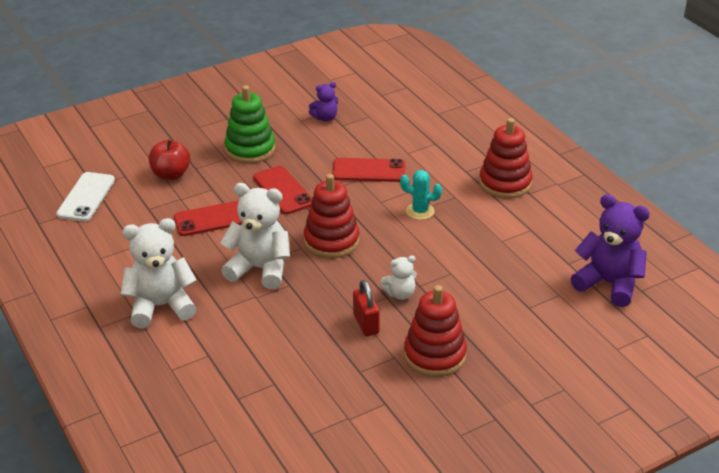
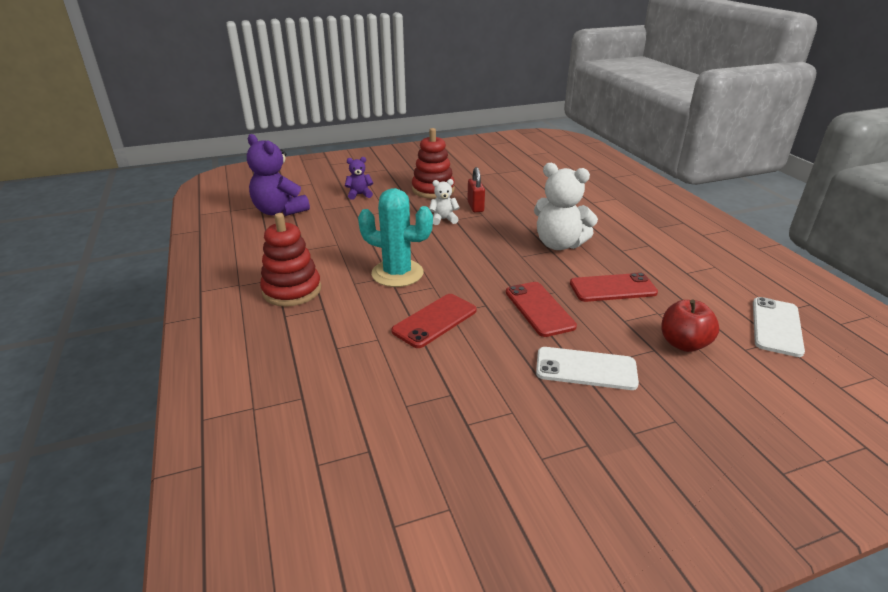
camera: 170 degrees left, 5 degrees down
white teddy bear [121,218,197,328] -> none
green stacking toy [224,85,275,163] -> white phone [536,347,639,390]
red stacking toy [304,174,360,258] -> none
purple teddy bear [309,82,338,121] -> purple teddy bear moved to [345,157,373,200]
red phone [332,158,406,182] -> red phone turned 60 degrees counterclockwise [391,294,477,348]
turquoise cactus [400,170,442,220] -> turquoise cactus [358,188,433,287], size x1.78

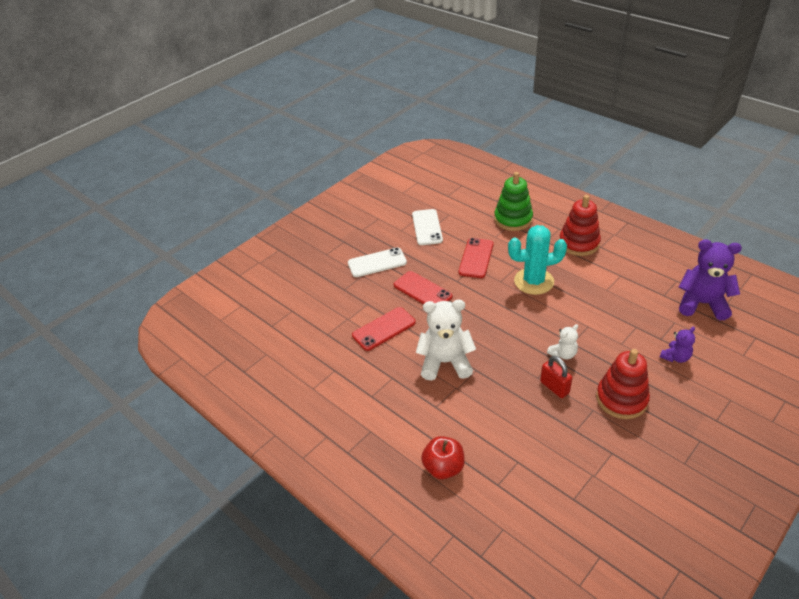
camera: 155 degrees right, 10 degrees up
red apple [661,300,719,352] -> red apple moved to [421,436,465,479]
white phone [753,297,805,357] -> white phone moved to [412,209,443,245]
none -> green stacking toy [494,172,533,231]

